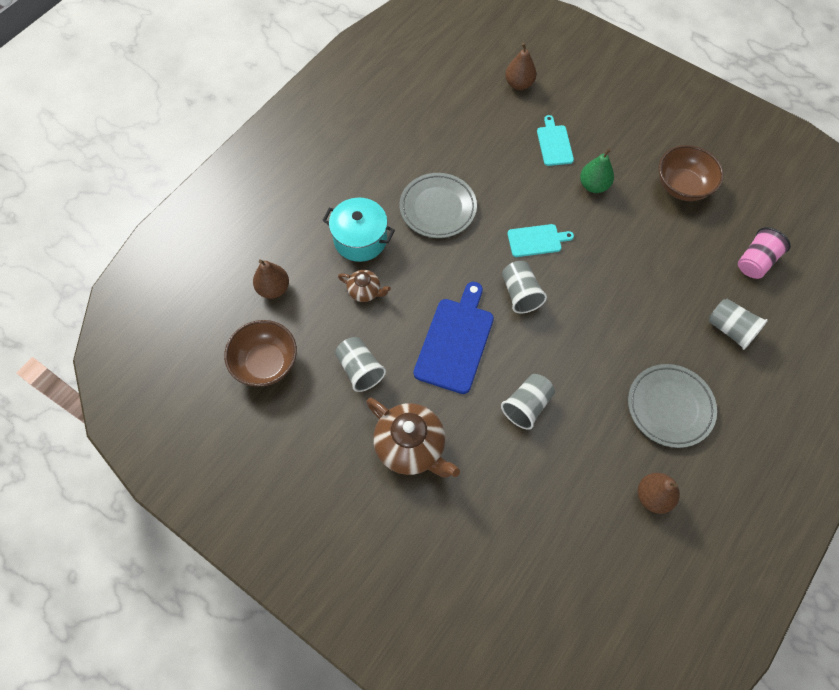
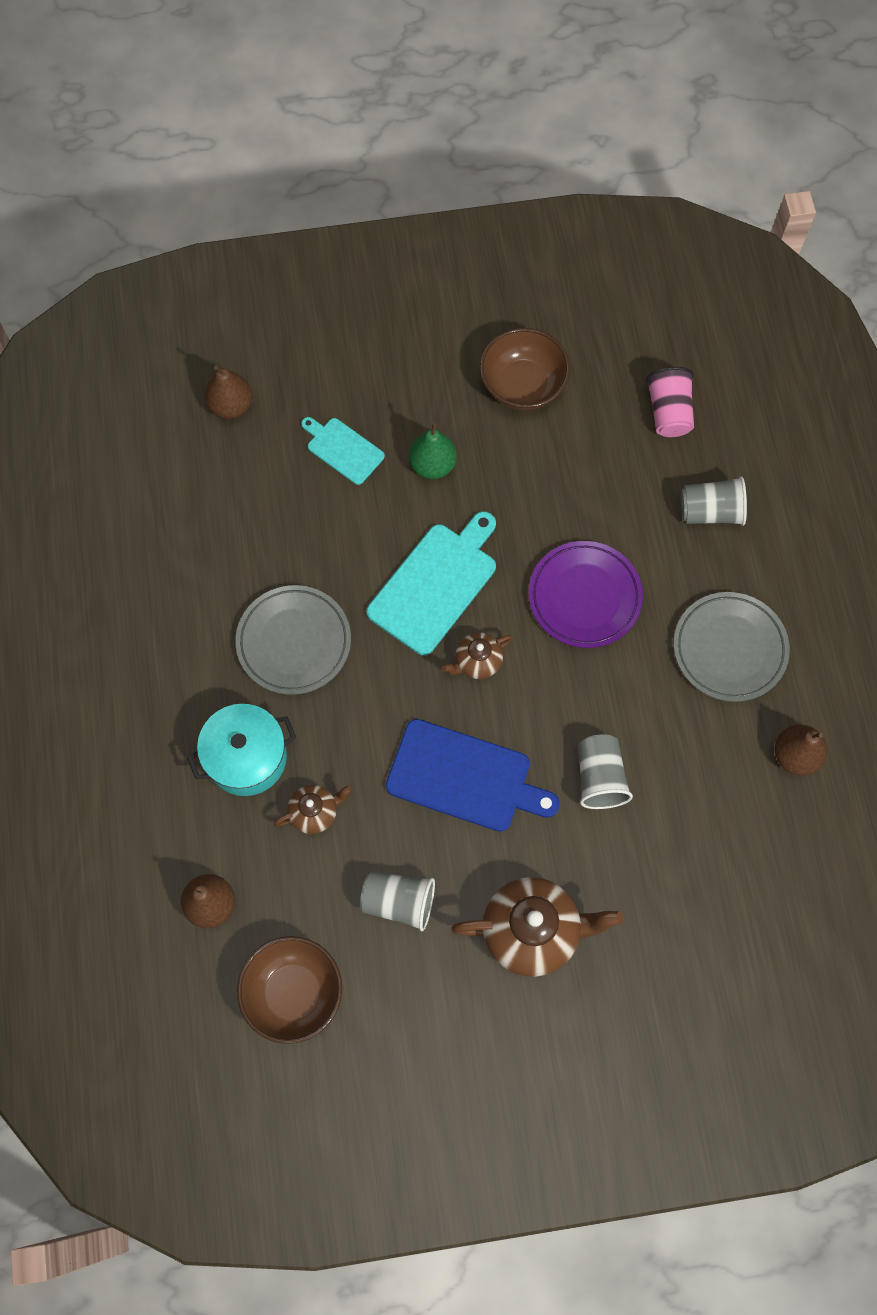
camera: 45 degrees left, 5 degrees up
blue cutting board [413,282,494,394] -> blue cutting board turned 135 degrees clockwise [386,719,560,832]
grey cup [502,261,547,313] -> brown teapot [442,632,513,679]
turquoise cutting board [507,224,574,257] -> turquoise cutting board [367,511,496,655], size x1.73
none -> purple plate [529,541,643,648]

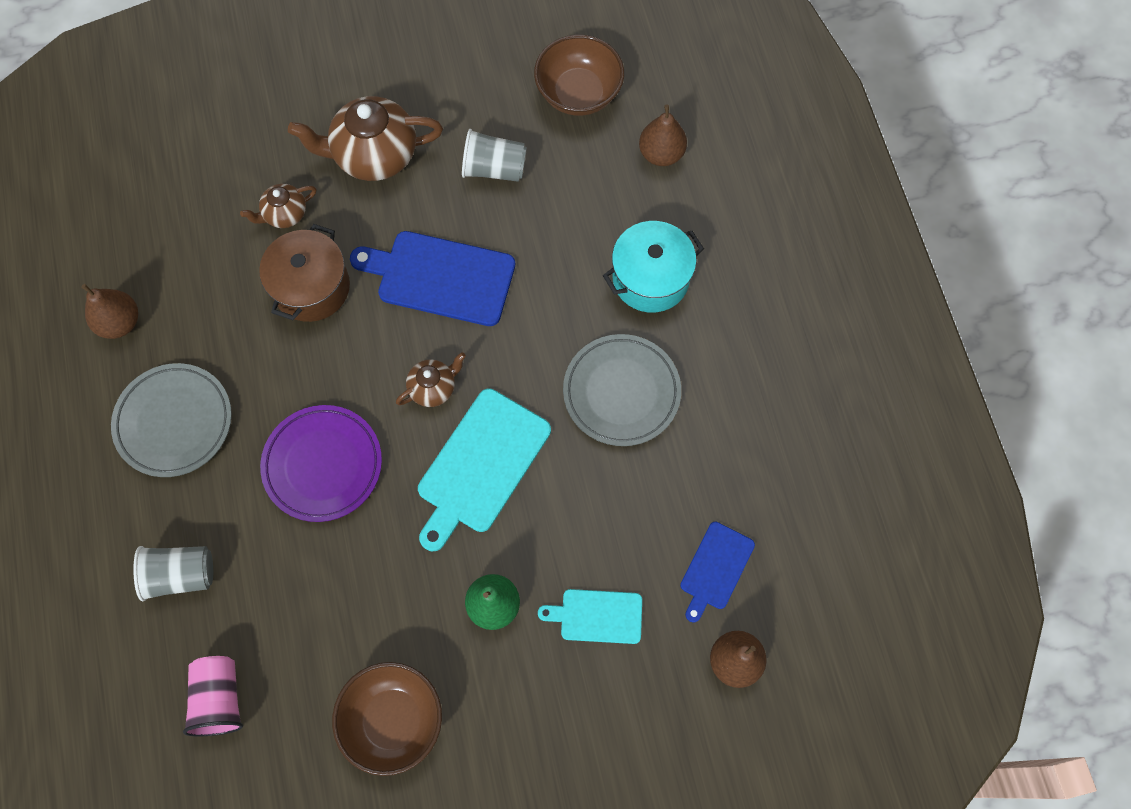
camera: 175 degrees right, 0 degrees up
brown teapot [274,785,352,834] -> brown teapot moved to [240,184,317,228]
turquoise cutting board [301,417,385,485] -> turquoise cutting board turned 150 degrees clockwise [538,589,642,644]
grey cup [578,734,633,809] -> brown pot [259,224,350,322]
none -> blue cutting board [680,522,755,623]

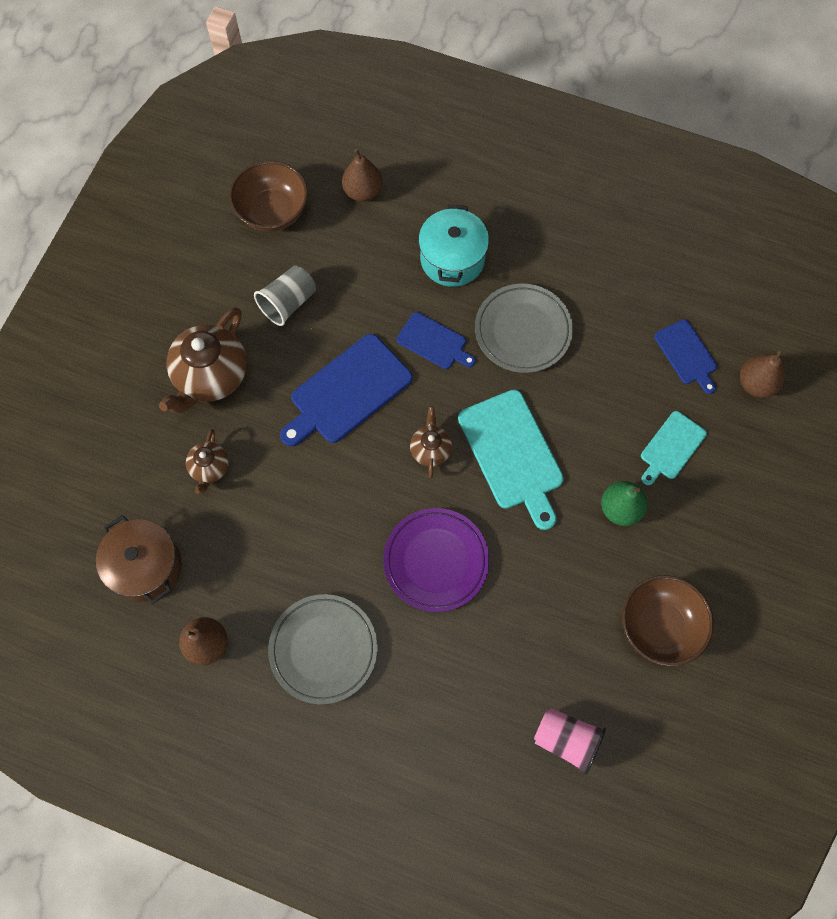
camera: 55 degrees left, 0 degrees up
grey cup [133,546,213,601] -> none
brown pot [259,224,350,322] -> brown pot moved to [96,515,182,604]
none -> blue cutting board [397,312,476,369]

